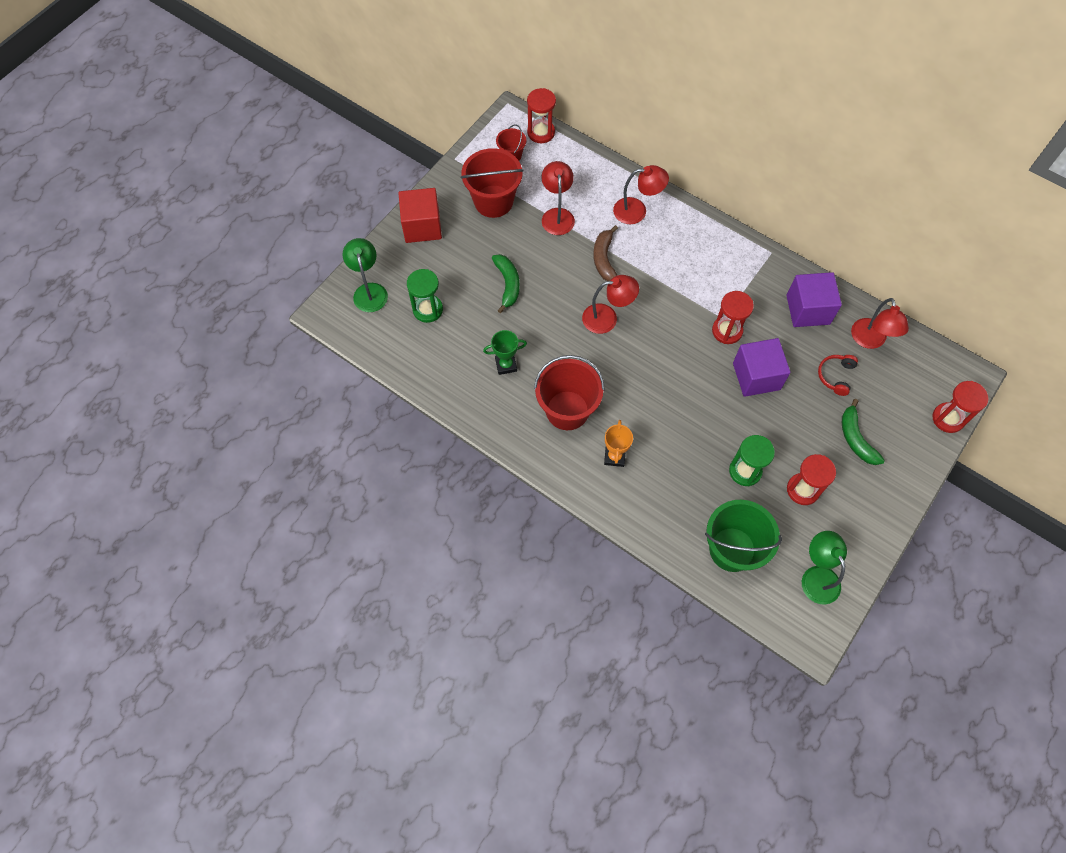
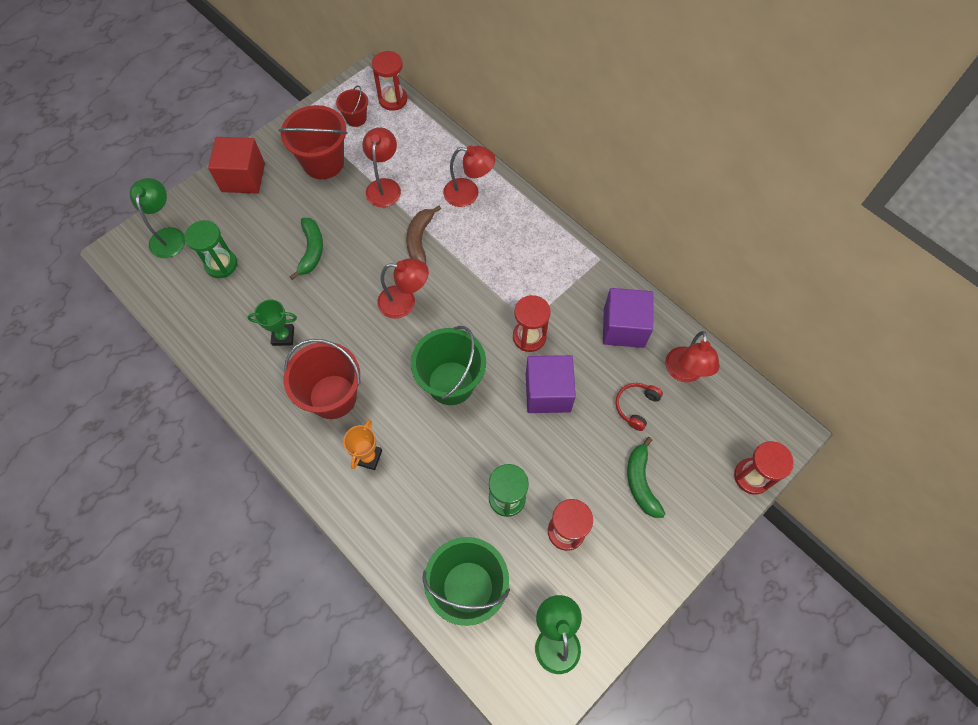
camera: 10 degrees right, 0 degrees up
none -> green bucket [411,326,486,405]

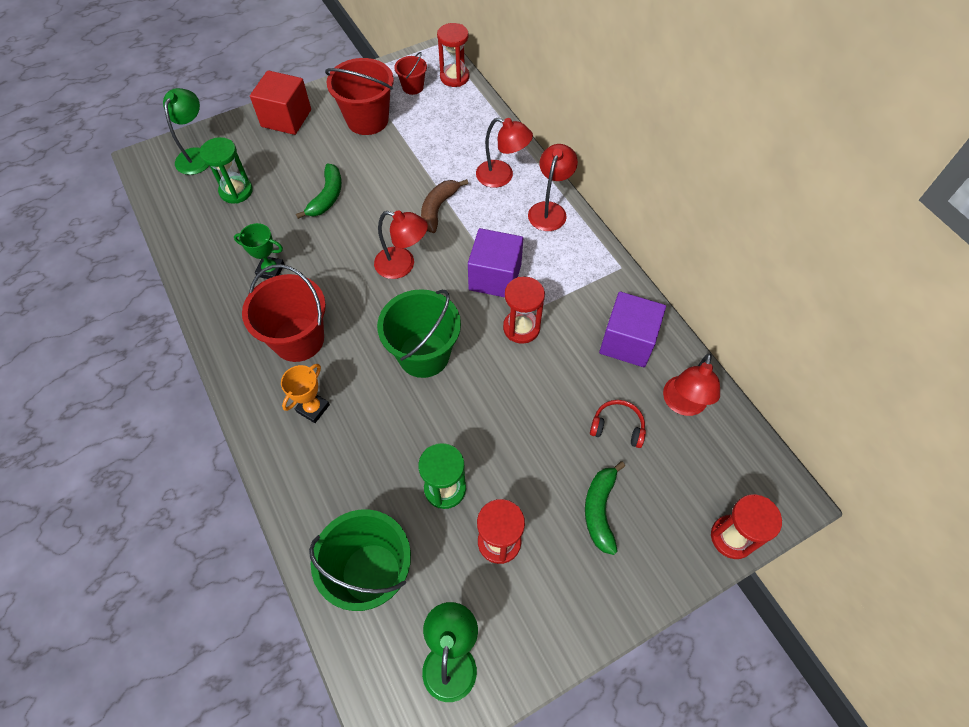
camera: 15 degrees right, 5 degrees down
red lamp [362,127,401,207] -> red lamp moved to [528,144,578,231]
purple cube [526,355,576,413] -> purple cube moved to [468,228,523,297]
red headphones [616,383,663,431] -> red headphones turned 60 degrees clockwise [590,400,646,448]

